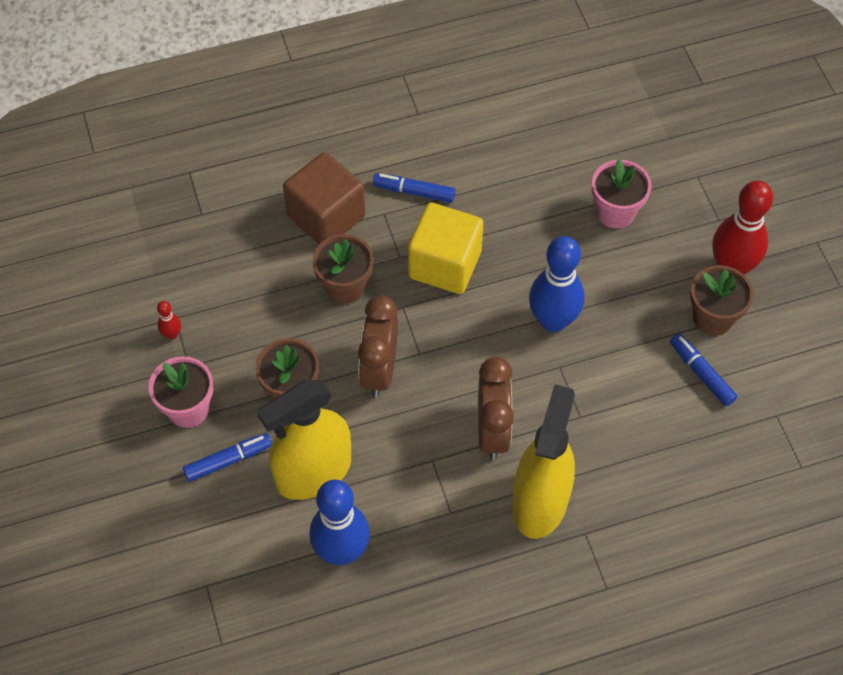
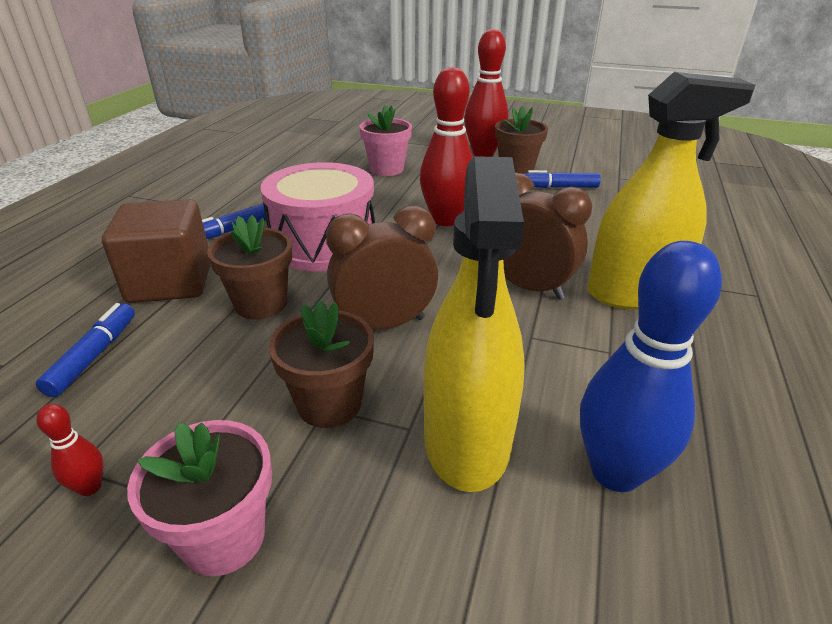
camera: 55 degrees left, 25 degrees down
blue marker [183,433,272,482] -> blue marker moved to [36,303,135,397]
brown clock [358,295,398,397] -> brown clock turned 120 degrees clockwise [326,205,438,330]
yellow cube [408,203,483,294] -> pink drum [260,162,375,271]
yellow spray bottle [512,384,575,539] -> yellow spray bottle turned 120 degrees clockwise [587,72,755,310]
blue bowling pin [529,236,584,332] -> red bowling pin [420,67,473,226]

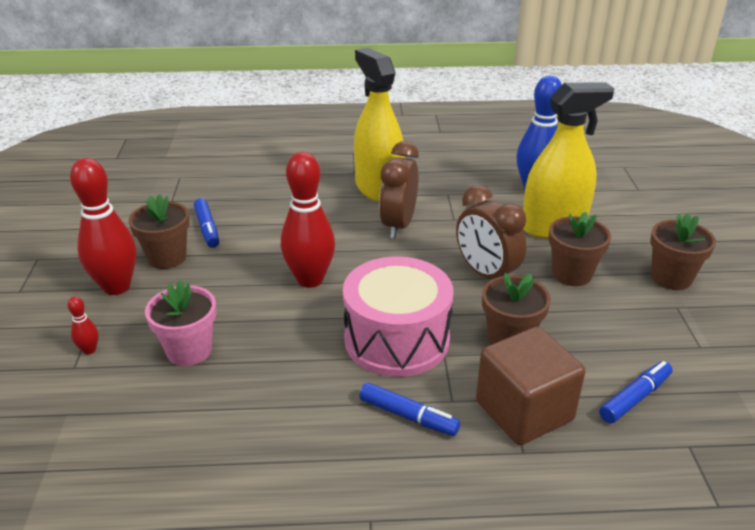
camera: 110 degrees left, 0 degrees up
blue marker [36,303,135,397] -> blue marker turned 150 degrees clockwise [599,361,673,424]
red bowling pin [36,404,104,496] -> red bowling pin moved to [67,296,98,355]
pink flower pot [127,420,272,576] -> brown flower pot [650,213,716,290]

